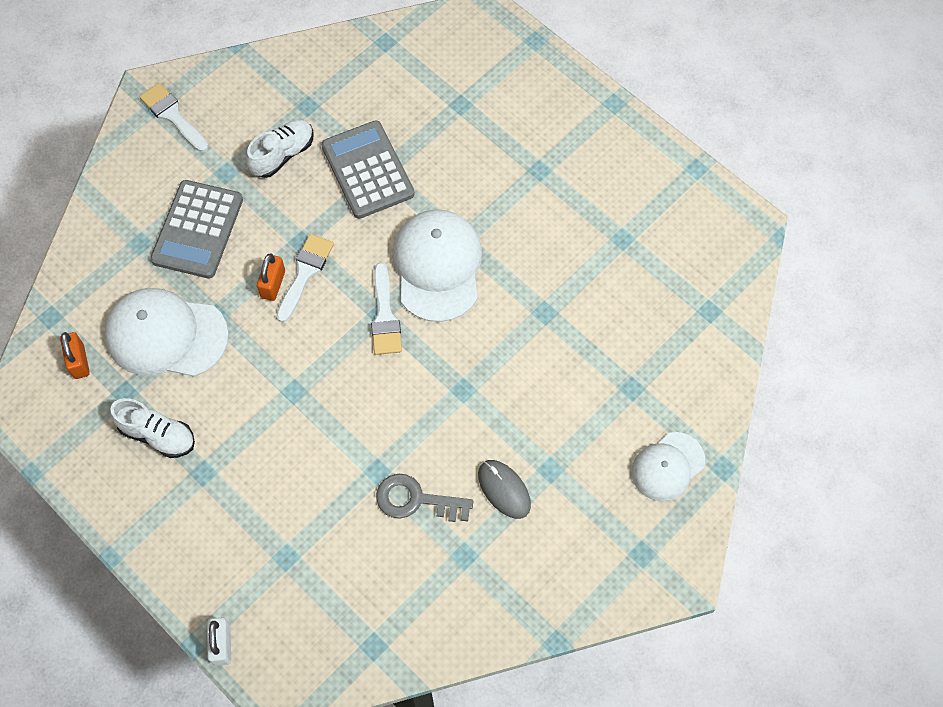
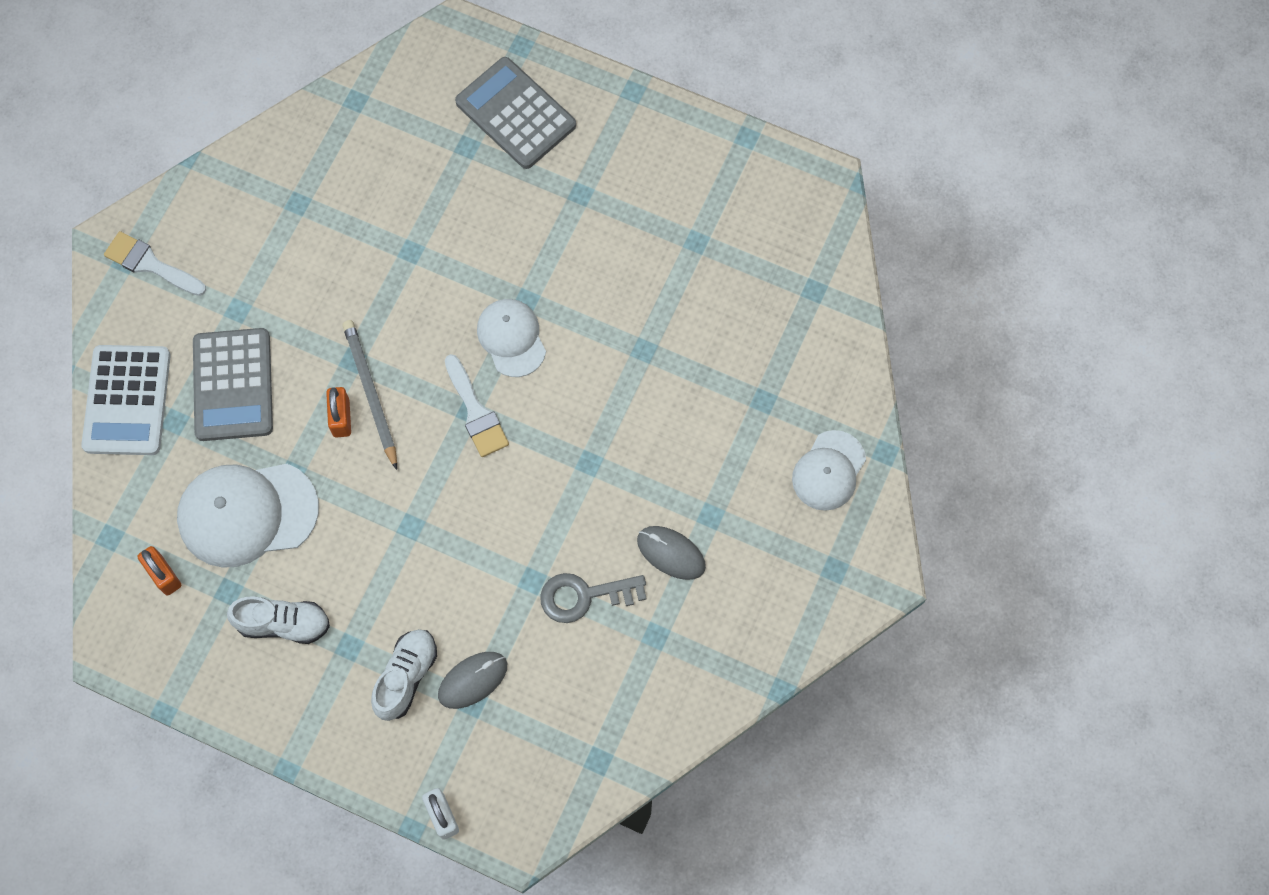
camera: 20 degrees left, 5 degrees up
white shoe [246,119,314,178] -> white shoe moved to [371,629,437,721]
white brush [276,234,334,323] -> grey pencil [342,320,397,470]
grey calculator [321,120,415,219] -> grey calculator moved to [455,57,576,169]
white cap [393,209,482,322] -> white cap [477,299,546,377], size x0.62
none -> white calculator [81,345,171,455]
none -> grey mouse [438,652,507,709]

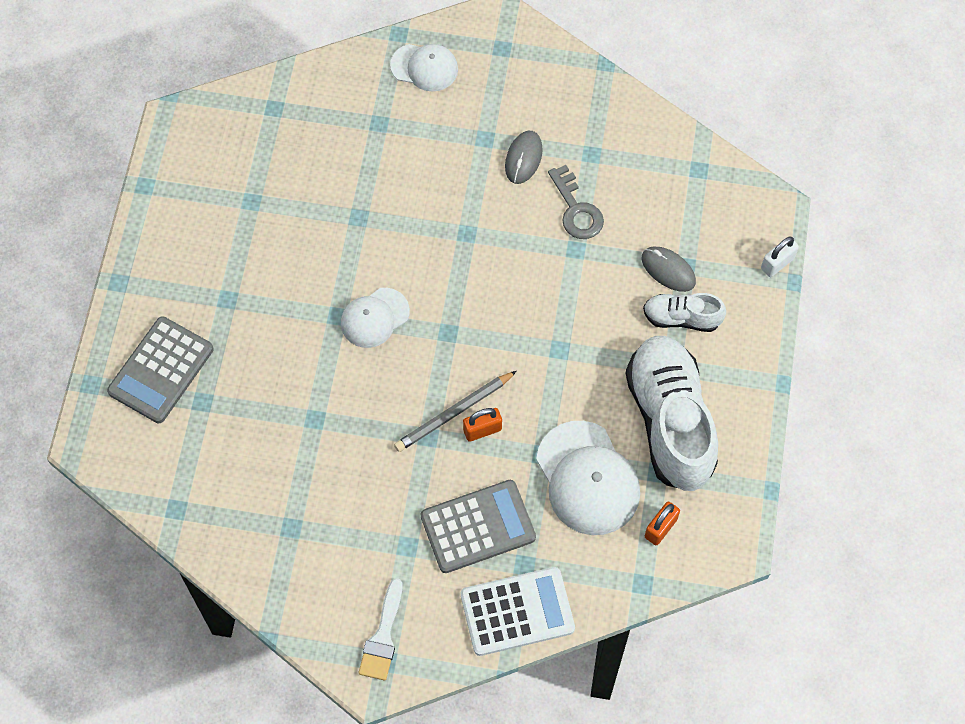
camera: 105 degrees left, 5 degrees down
white shoe [227,596,330,644] -> white shoe [626,336,718,491], size x2.02
white brush [445,354,509,457] -> none

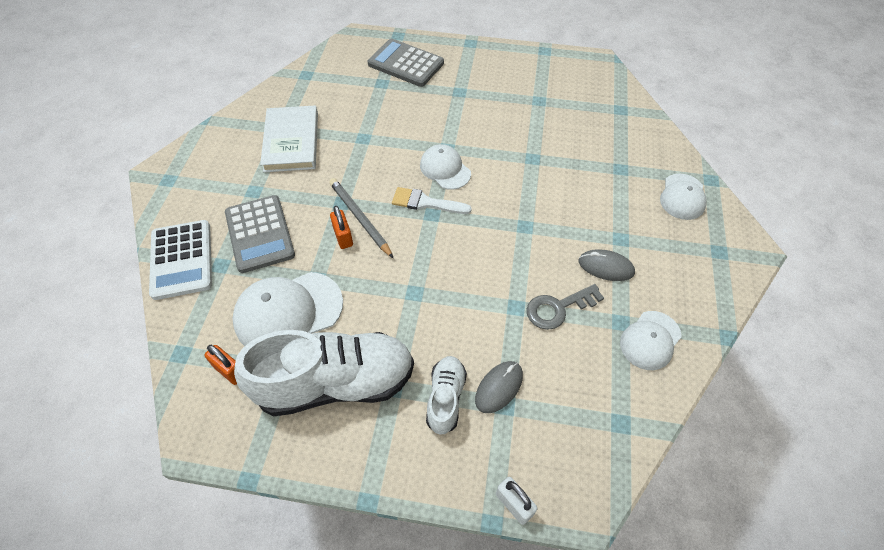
camera: 90 degrees right, 10 degrees down
white brush [359,578,402,680] -> white brush moved to [392,187,472,214]
none -> white book [260,106,318,172]
none -> white cap [620,311,682,370]

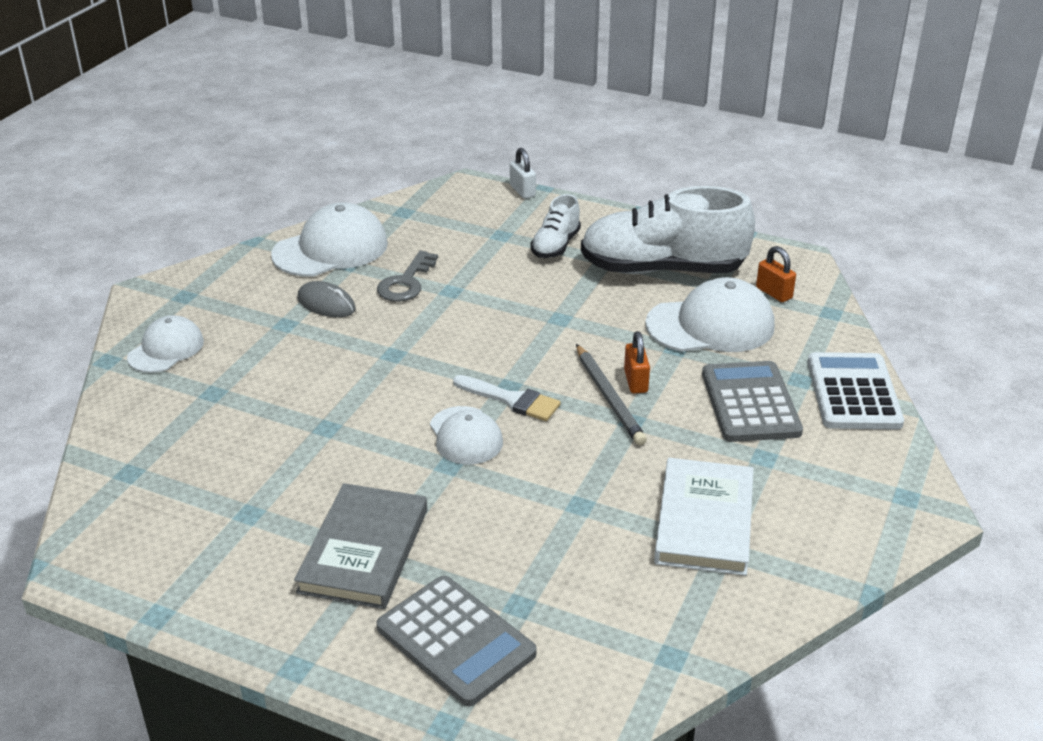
camera: 165 degrees left, 20 degrees down
grey mouse [475,361,523,413] -> none
grey key [527,284,604,330] -> grey key turned 120 degrees clockwise [377,251,438,302]
white cap [620,311,682,370] -> white cap [271,202,388,277], size x1.62
none -> grey book [294,483,427,609]

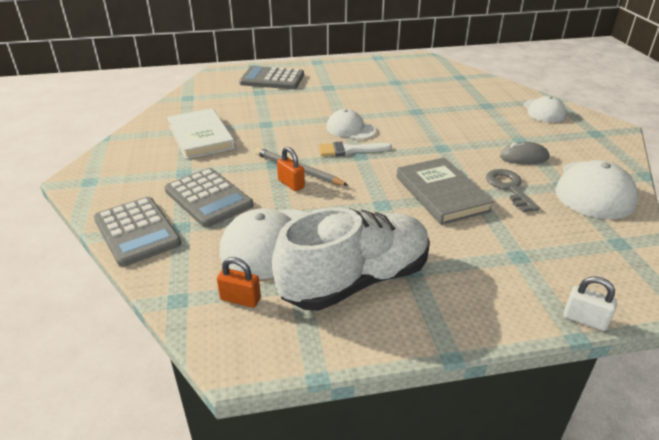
camera: 145 degrees right, 0 degrees up
grey book [294,483,427,609] -> grey book moved to [397,157,494,225]
white shoe [531,194,581,258] -> none
white calculator [808,352,904,430] -> grey calculator [94,197,181,267]

